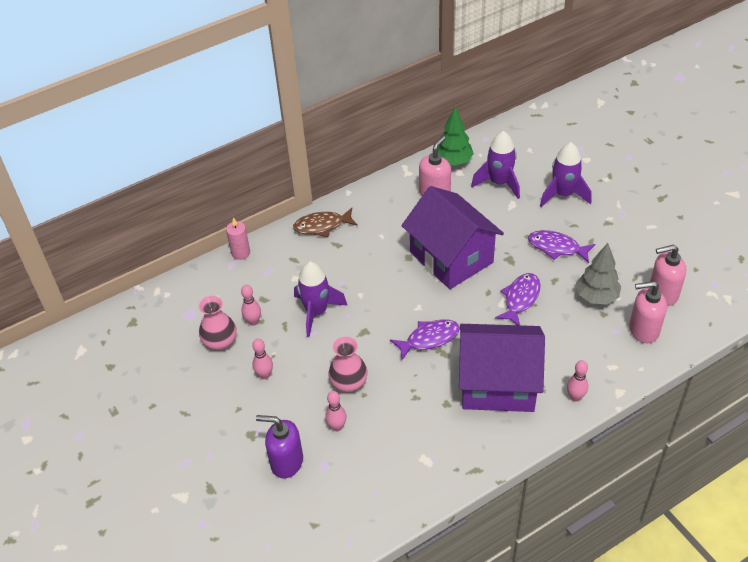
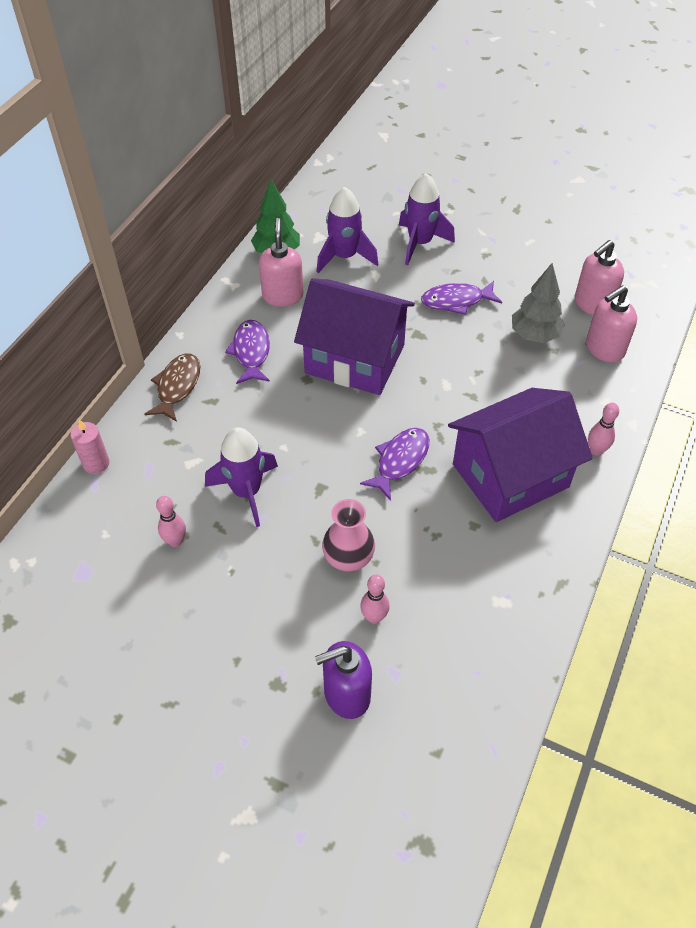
camera: 35 degrees left, 5 degrees up
pink vase [199,296,237,350] -> none
pink bowling pin [252,339,273,379] -> none
brown fish [293,208,358,237] -> brown fish turned 150 degrees clockwise [145,353,200,422]
purple fish [495,273,541,325] -> purple fish moved to [225,320,270,384]

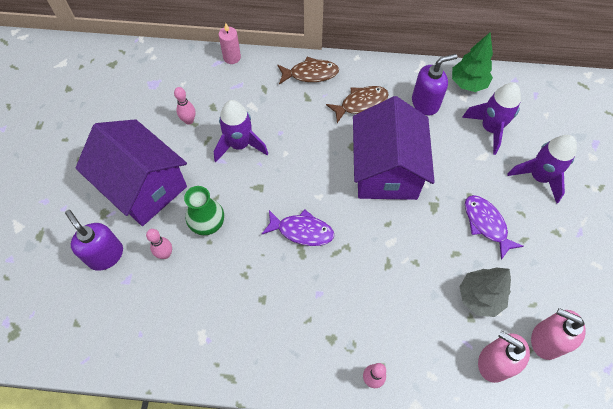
camera: 70 degrees right, 10 degrees up
purple fish [225,320,270,384] -> brown fish [326,86,389,123]
pink soap dispenser [259,218,304,307] -> purple soap dispenser [412,54,457,115]
pink vase [322,499,375,571] -> green vase [184,186,224,235]
purple house [448,388,593,522] -> purple house moved to [75,119,187,226]

